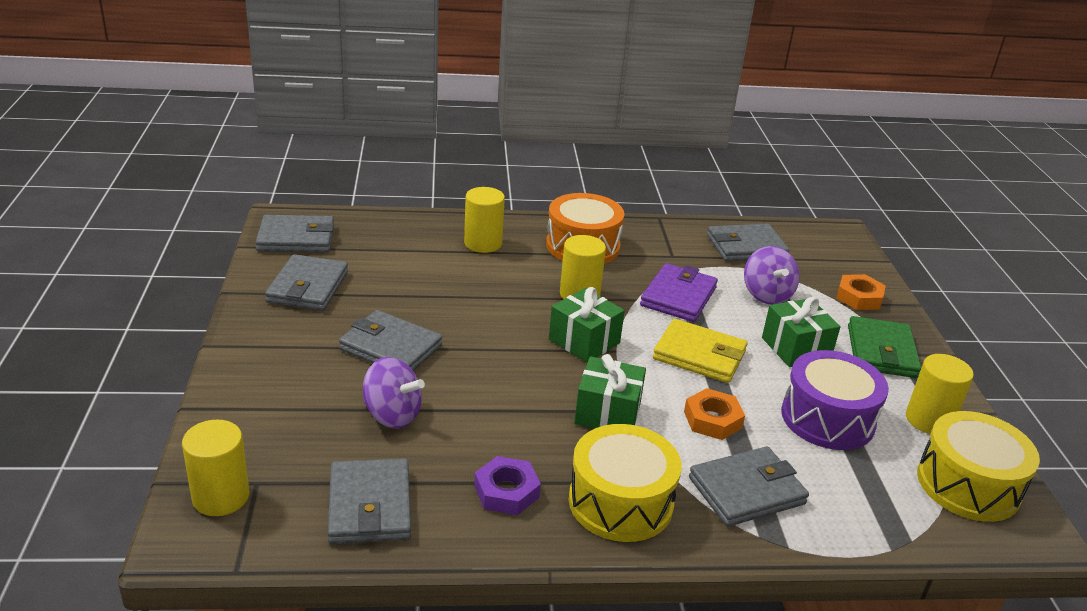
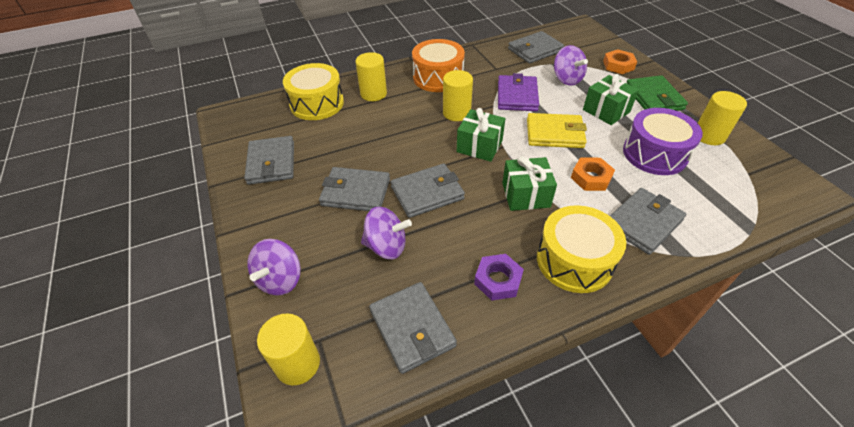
camera: 15 degrees left, 15 degrees up
grey wallet [255,215,334,253] -> grey wallet moved to [391,164,465,218]
yellow drum [917,411,1040,522] -> yellow drum moved to [283,63,344,120]
none -> purple spinning top [247,239,301,296]

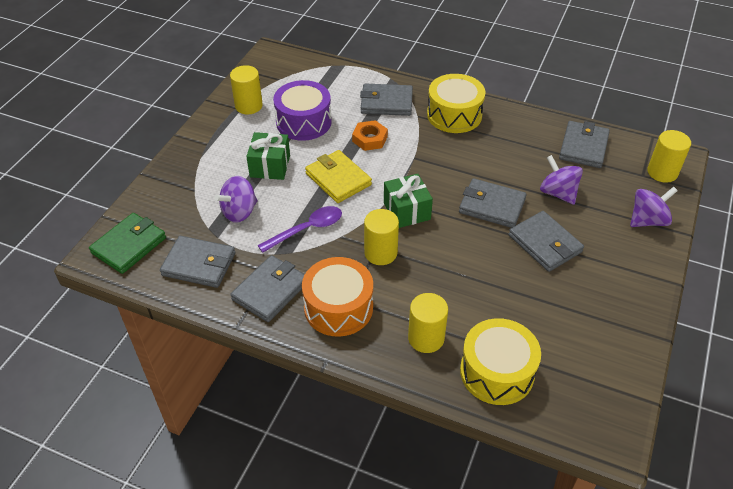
camera: 135 degrees left, 0 degrees up
grey wallet [244,136,294,185] -> grey wallet moved to [230,255,305,322]
purple nut [474,254,524,301] -> none
purple wallet [498,73,539,111] -> purple spoon [258,206,342,253]
green gift [502,156,557,211] -> none
purple spinning top [554,45,588,86] -> purple spinning top turned 150 degrees counterclockwise [214,176,258,223]
orange nut [603,49,637,74] -> none
green wallet [627,75,688,111] -> green wallet moved to [89,213,166,274]

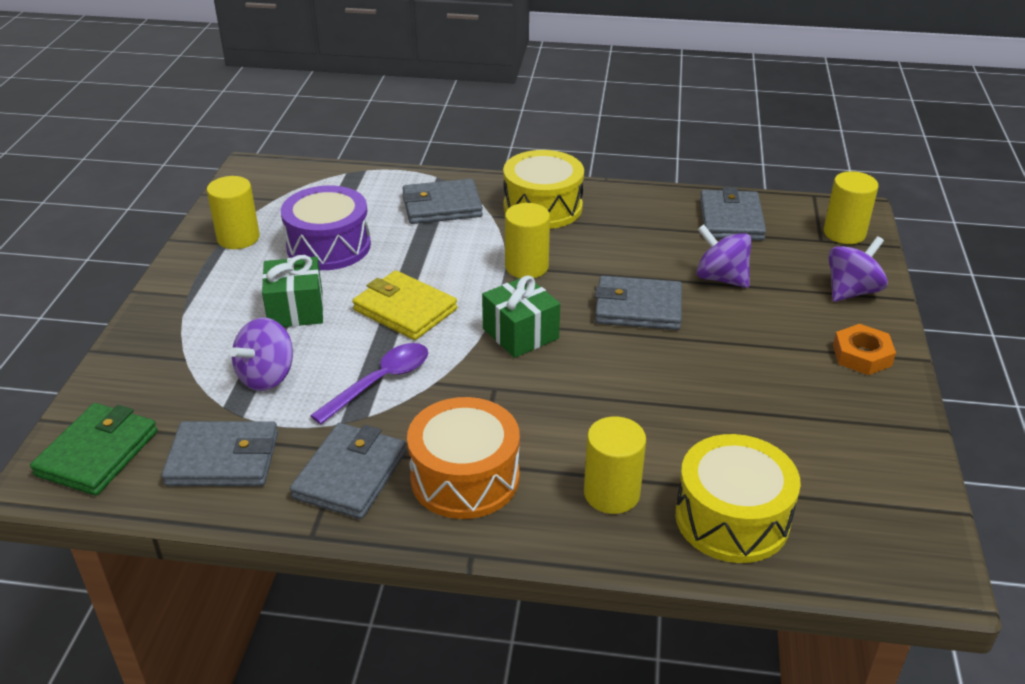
camera: 15 degrees left, 10 degrees down
orange nut [352,120,388,151] -> orange nut moved to [833,324,896,375]
yellow cylinder [364,209,399,265] -> yellow cylinder moved to [505,203,550,278]
grey wallet [509,211,584,272] -> none

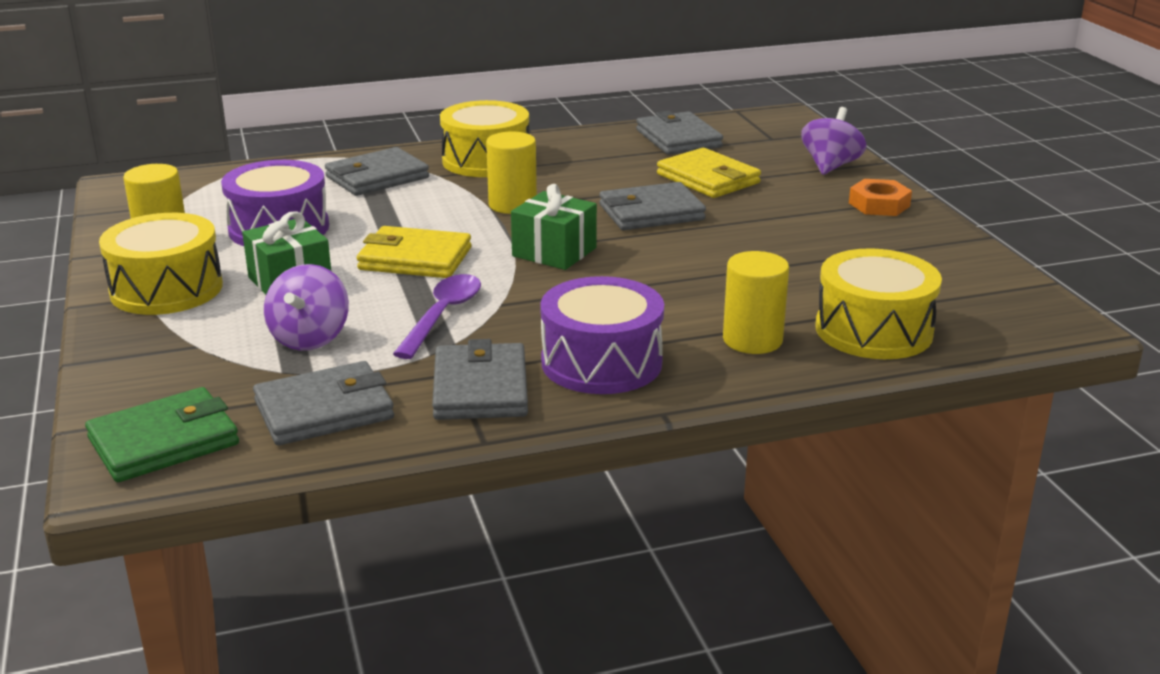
camera: 25 degrees left, 10 degrees down
green wallet [30,403,158,496] -> green wallet turned 60 degrees clockwise [85,387,239,482]
orange drum [407,397,520,519] -> purple drum [540,276,664,394]
purple spinning top [696,224,752,288] -> yellow wallet [657,148,761,198]
yellow cylinder [824,171,878,244] -> none
none -> yellow drum [99,213,223,315]

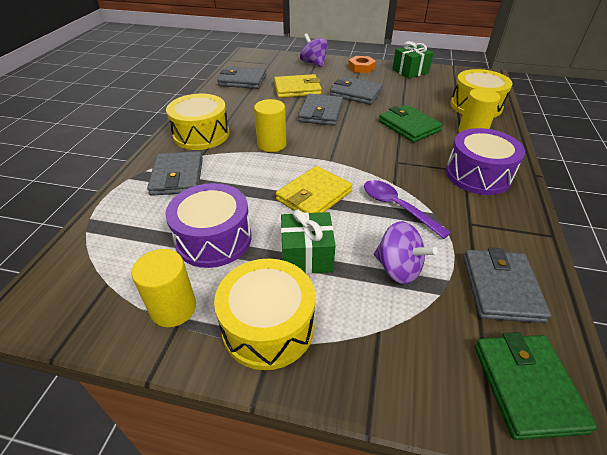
camera: 60 degrees left, 15 degrees up
grey wallet [432,339,528,420] -> grey wallet moved to [330,77,383,105]
green gift [511,184,597,270] -> green gift moved to [392,41,434,79]
none -> green wallet [379,105,442,142]

